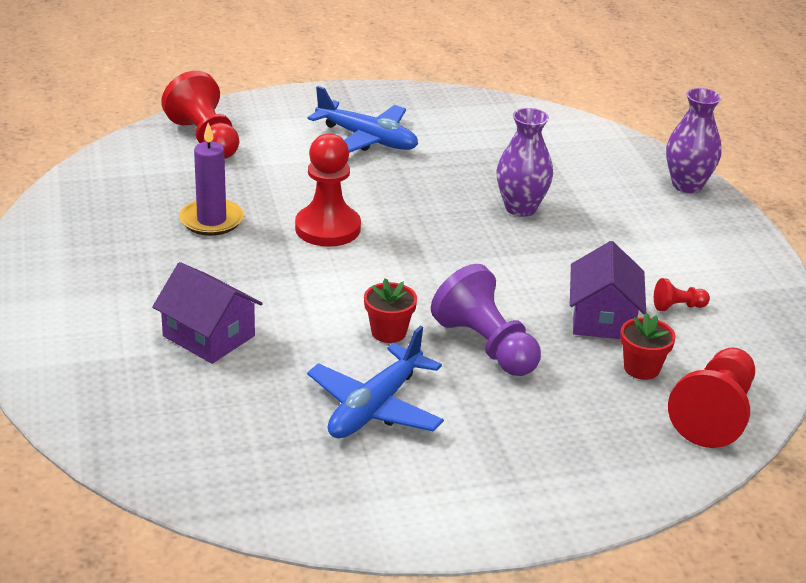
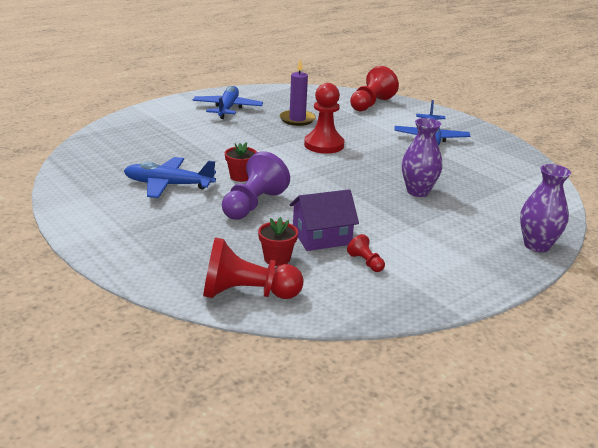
camera: 65 degrees right, 5 degrees down
purple house [152,262,263,364] -> none
none -> blue plane [193,86,263,119]

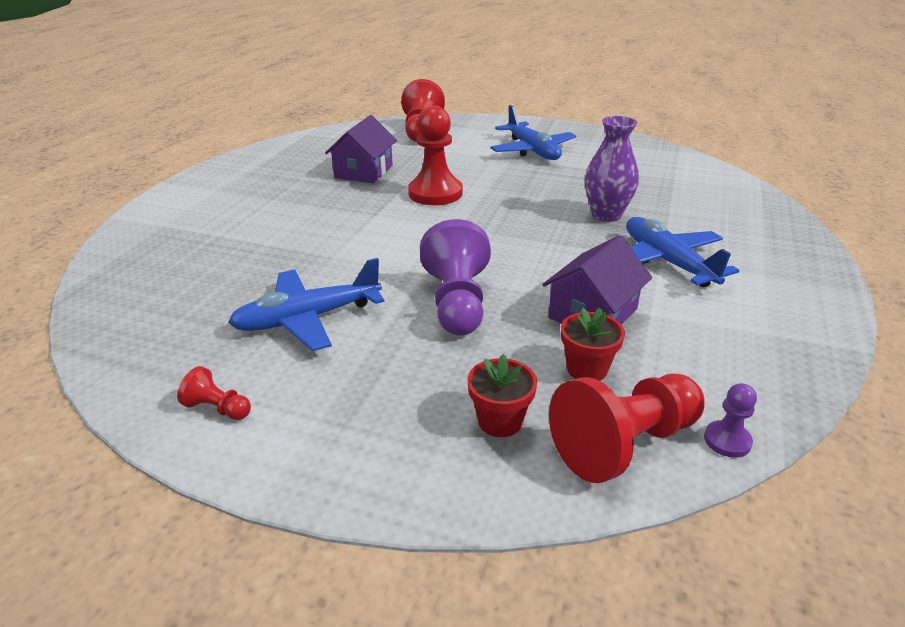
camera: 30 degrees left, 5 degrees up
blue plane [193,86,263,119] -> blue plane moved to [626,217,739,287]
red flower pot [225,142,257,182] -> red flower pot moved to [467,354,537,437]
purple candle [280,59,316,126] -> purple house [325,115,397,183]
red pawn [347,234,385,272] -> red pawn moved to [177,366,251,420]
purple vase [520,164,571,252] -> none
none -> purple pawn [704,383,757,458]

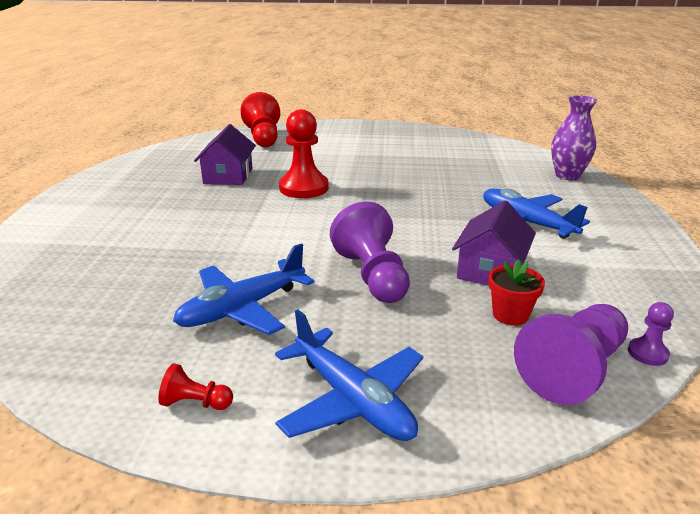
camera: 15 degrees left, 5 degrees down
red flower pot [467,354,537,437] -> none
blue plane [490,105,576,160] -> blue plane moved to [275,310,423,441]
red pawn [549,373,705,483] -> purple pawn [514,304,628,405]
purple vase [585,116,639,222] -> purple vase moved to [551,96,597,180]

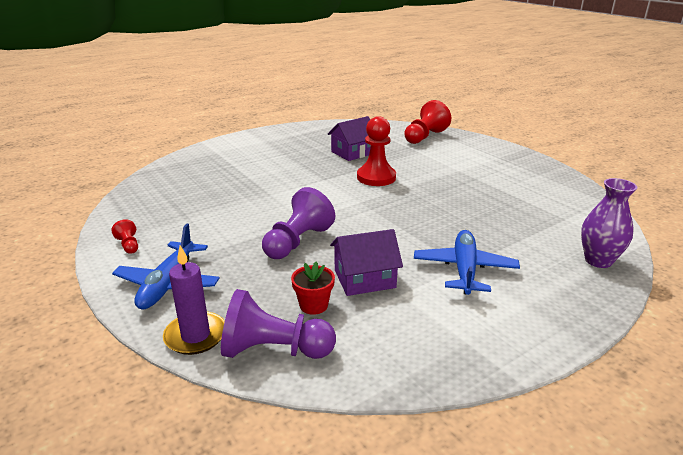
camera: 50 degrees right, 0 degrees up
blue plane [173,243,314,335] -> none
purple pawn [628,302,674,366] -> none
none -> purple candle [163,245,225,355]

